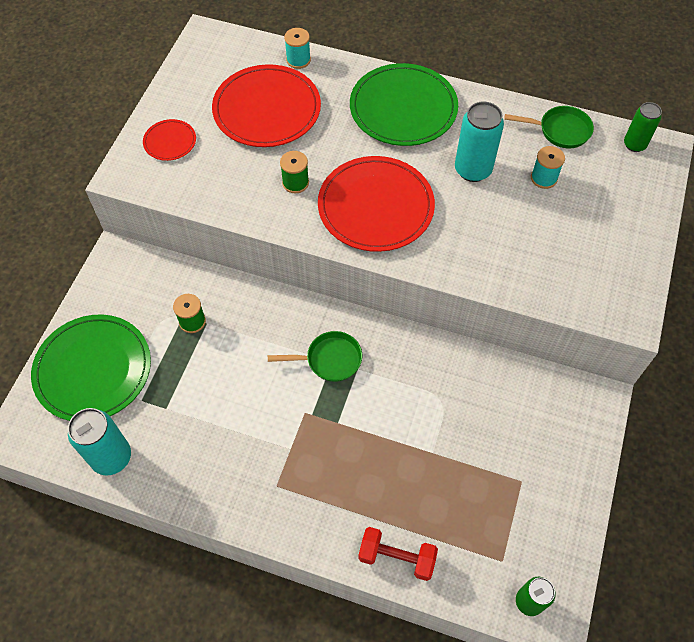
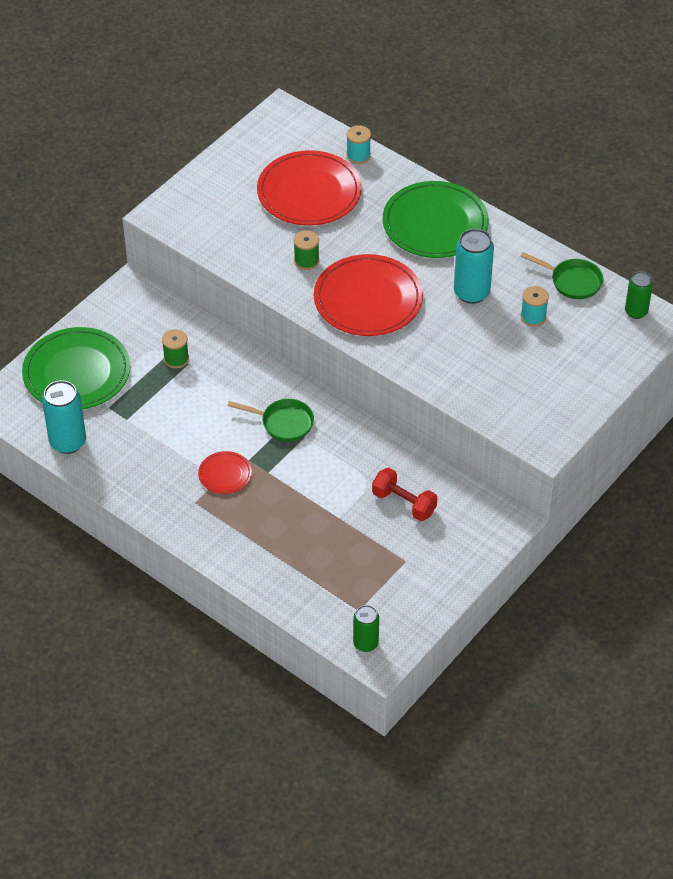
camera: 20 degrees right, 10 degrees down
red plate [143,119,196,161] -> red plate moved to [198,451,252,494]
red dumbbell [358,527,438,581] -> red dumbbell moved to [372,467,437,521]

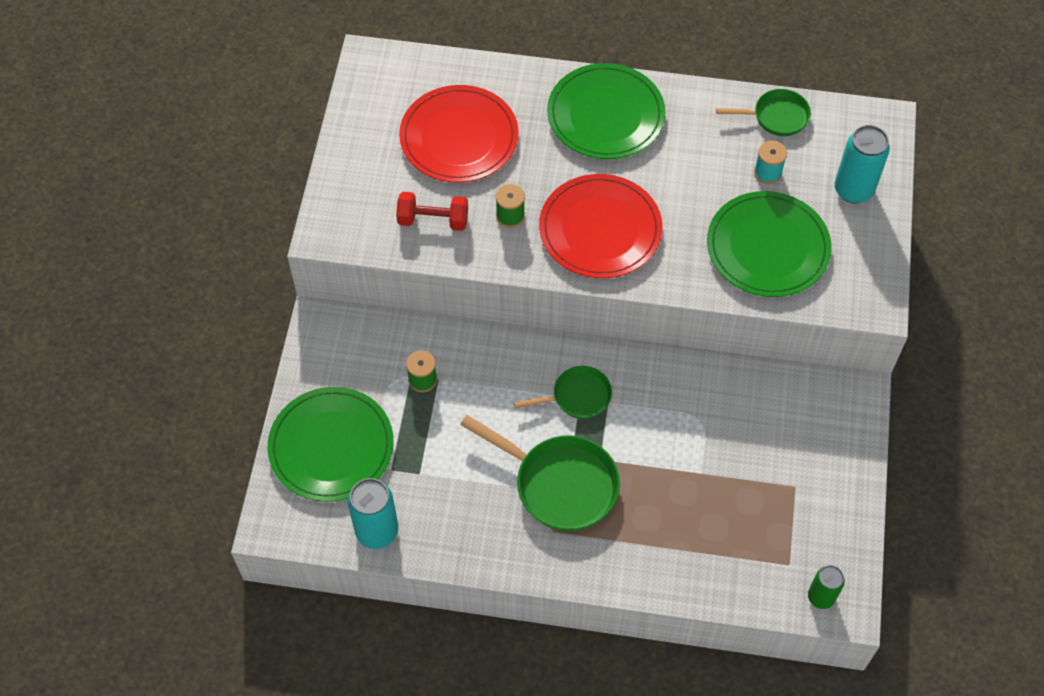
camera: 30 degrees left, 10 degrees up
red plate [198,451,252,494] -> green pan [460,415,620,531]
turquoise spool [346,125,371,164] -> none
red dumbbell [372,467,437,521] -> red dumbbell moved to [396,192,468,231]
turquoise can [454,228,494,304] -> turquoise can moved to [835,125,890,203]
green can [625,271,653,319] -> none
none -> green plate [707,191,831,297]

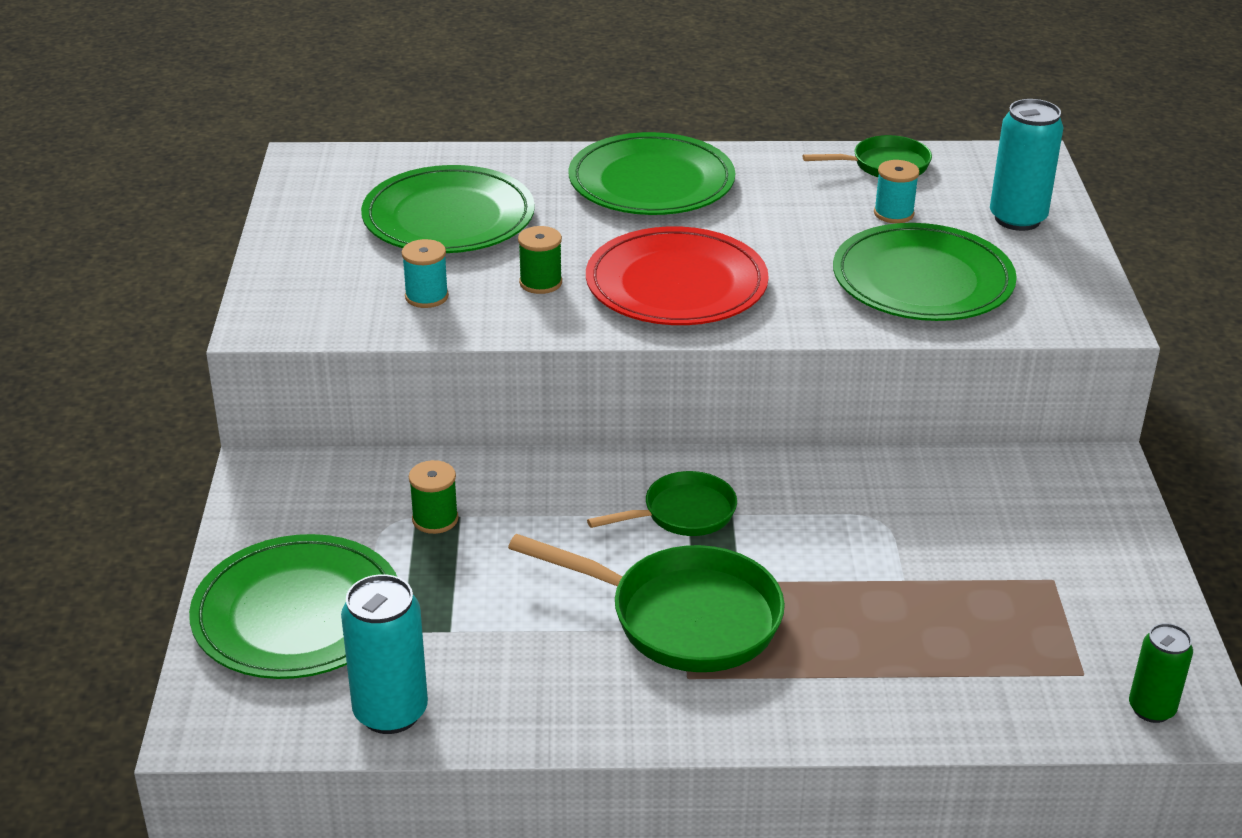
camera: 10 degrees left, 25 degrees down
red dumbbell [396,192,468,231] -> turquoise spool [402,239,449,308]
red plate [399,85,518,183] -> green plate [361,165,535,253]

